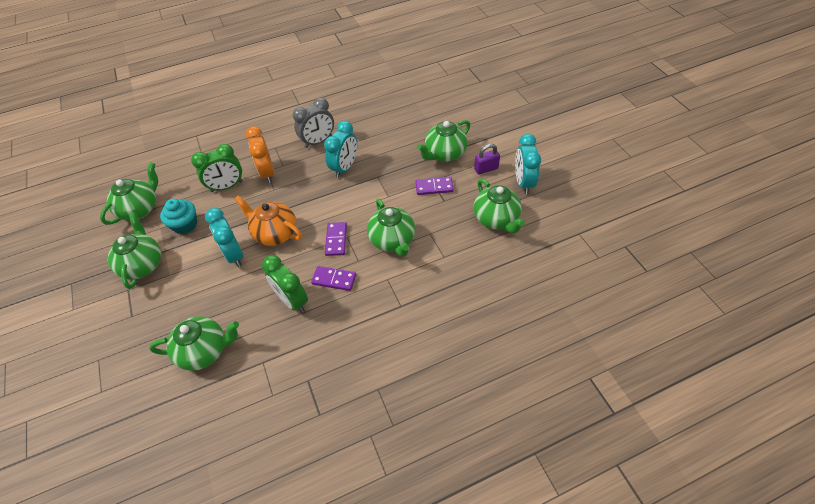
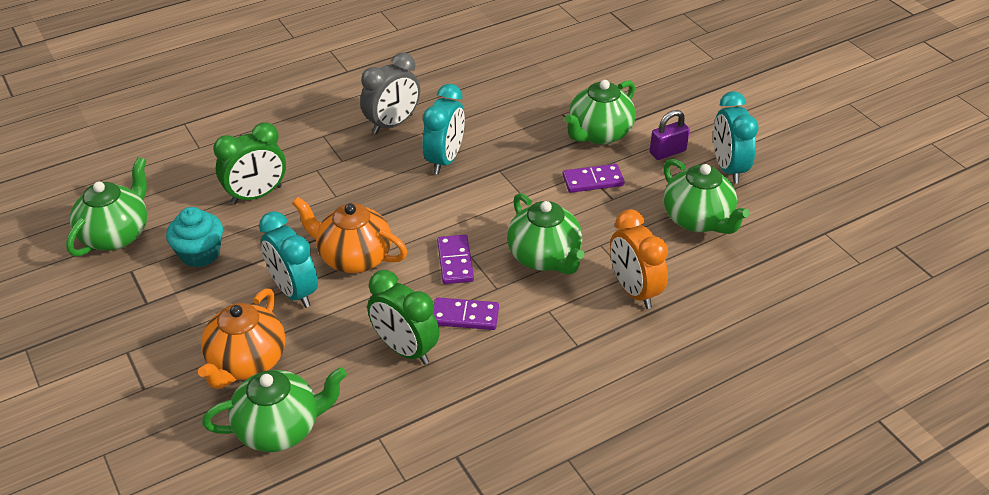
camera: 10 degrees left, 10 degrees down
green teapot [108,212,161,289] -> none
orange clock [246,126,275,183] -> orange clock moved to [610,209,668,309]
none -> orange teapot [198,288,285,389]

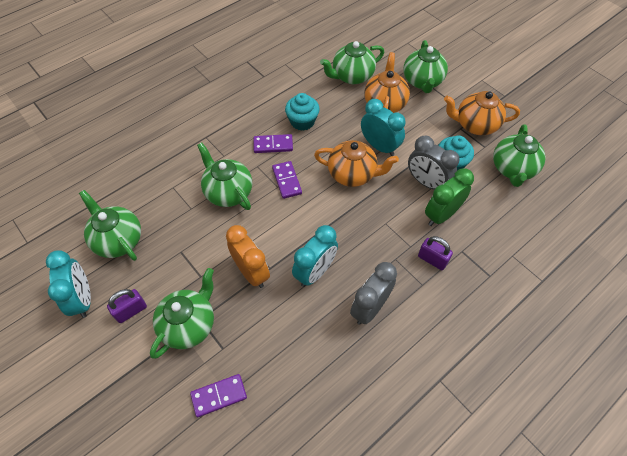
camera: 170 degrees right, 15 degrees up
green clock [367,270,440,364] -> turquoise cupcake [285,93,320,131]
turquoise clock [422,84,465,174] -> turquoise clock turned 150 degrees counterclockwise [292,225,338,287]
purple domino [563,164,625,193] -> purple domino moved to [190,374,247,417]
orange clock [610,209,668,309] -> orange clock moved to [226,225,270,288]
none -> green teapot [403,40,448,93]
none -> grey clock [408,136,460,190]
none -> purple padlock [418,236,453,270]
none -> orange teapot [444,91,520,135]

